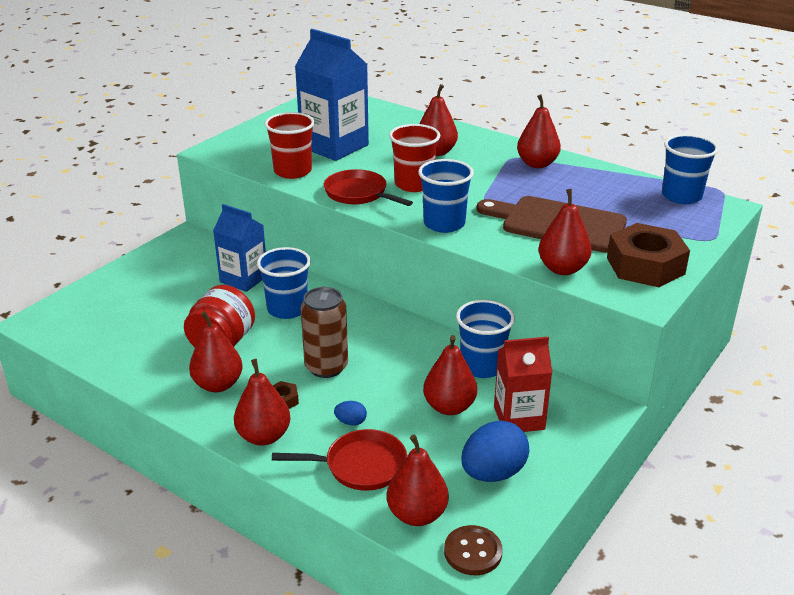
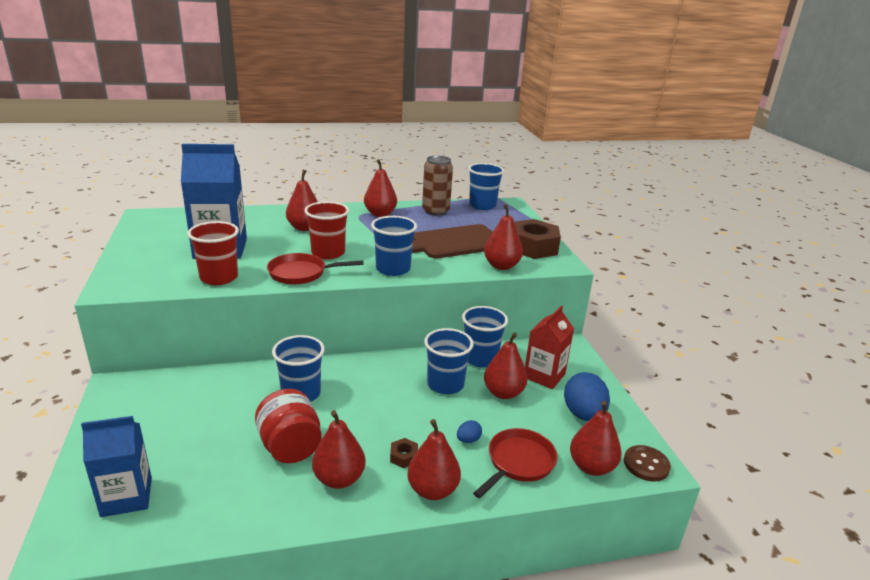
camera: 50 degrees left, 5 degrees down
blue carton [213,204,266,292] -> blue carton moved to [81,416,152,517]
brown can [300,287,348,378] -> brown can moved to [422,156,453,216]
none -> blue cup [424,328,474,394]

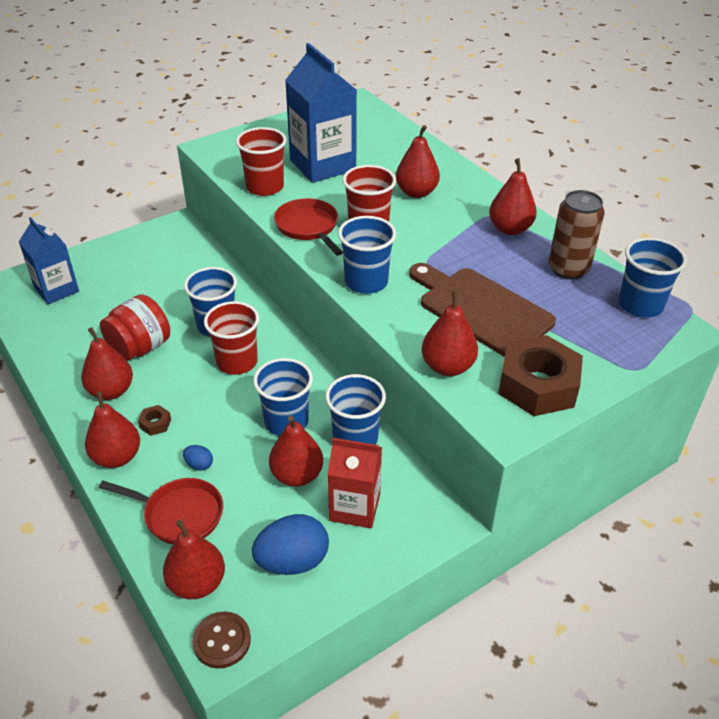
camera: 70 degrees right, 15 degrees up
none -> red cup [204,301,259,375]

